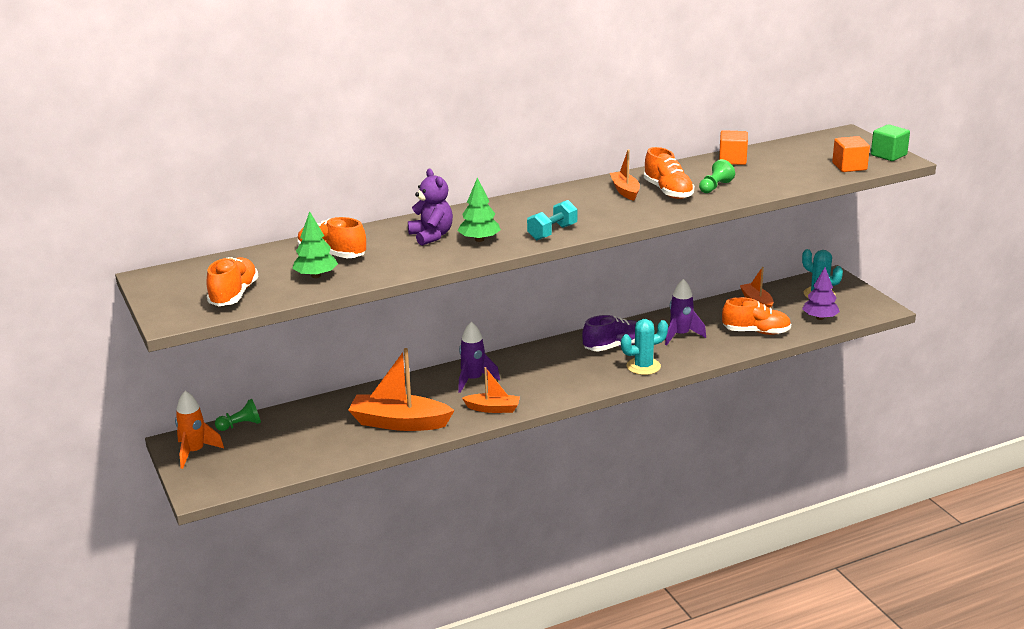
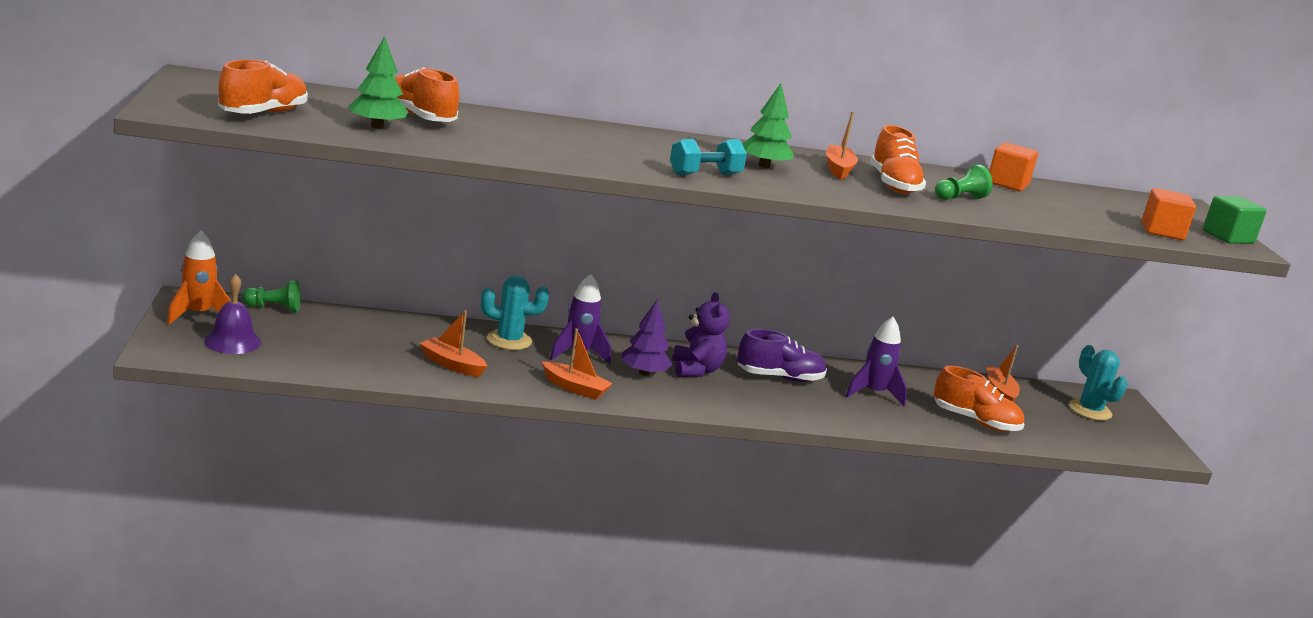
camera: 15 degrees right, 5 degrees down
orange boat [348,348,455,431] -> orange boat [420,310,487,377], size x0.56
purple teddy bear [408,169,453,246] -> purple teddy bear moved to [672,292,730,377]
green tree [458,178,501,242] -> green tree moved to [742,83,794,168]
turquoise cactus [621,319,668,375] -> turquoise cactus moved to [481,275,549,350]
purple tree [802,267,840,320] -> purple tree moved to [621,300,672,376]
none -> purple bell [204,274,261,354]

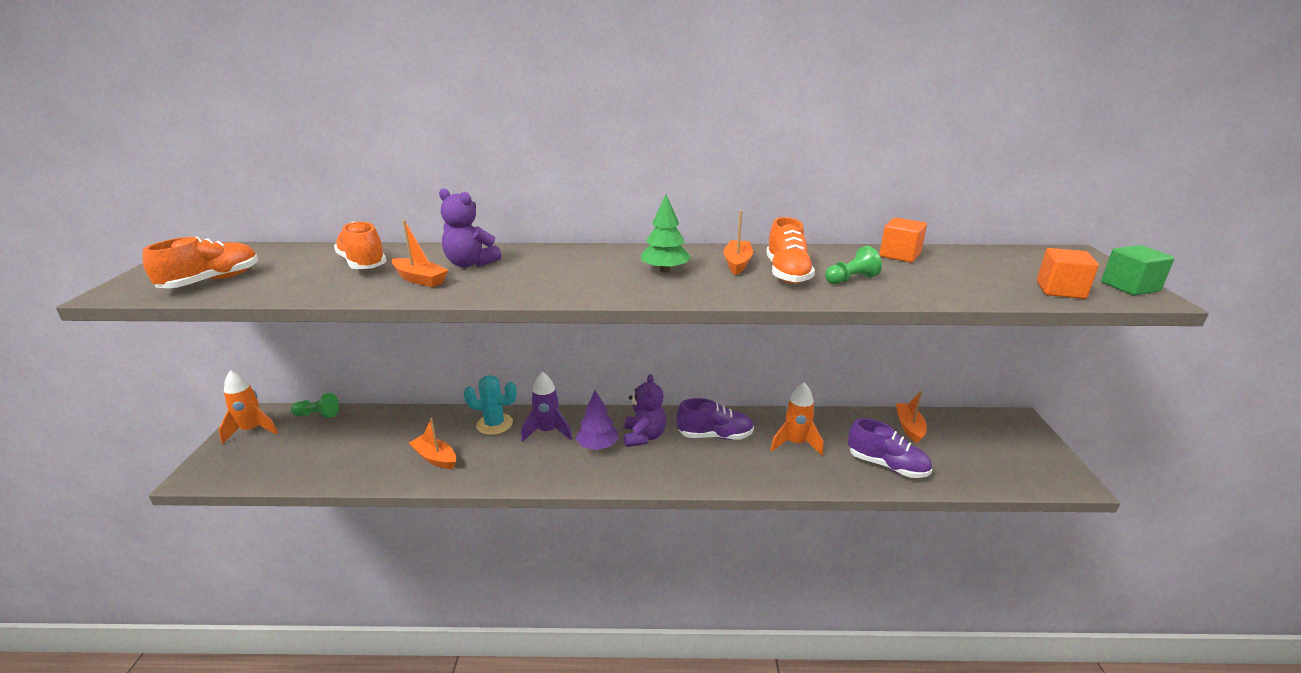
camera: 10 degrees right, 5 degrees up
purple bell [204,274,261,354] -> none
green tree [349,36,408,129] -> none
orange boat [542,329,613,400] -> orange boat moved to [391,220,449,287]
turquoise dumbbell [670,139,747,175] -> none
purple rocket [846,317,907,406] -> orange rocket [771,383,823,456]
orange shoe [934,366,1025,432] -> purple shoe [848,418,932,478]
turquoise cactus [1069,345,1128,421] -> none
none -> purple teddy bear [439,188,501,268]

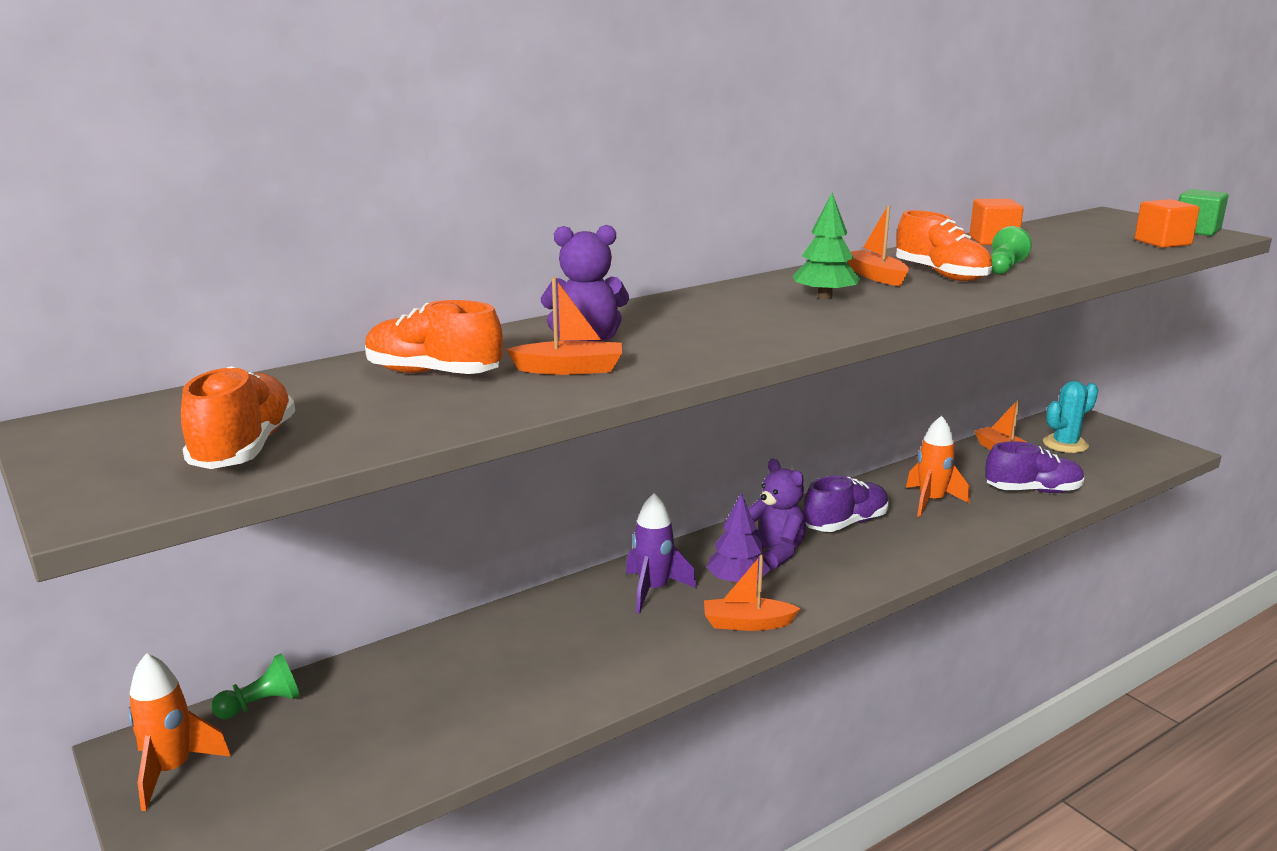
camera: 35 degrees left, 5 degrees down
orange boat [409,418,456,469] -> orange boat moved to [704,554,801,631]
turquoise cactus [464,375,517,435] -> turquoise cactus moved to [1043,381,1098,453]

